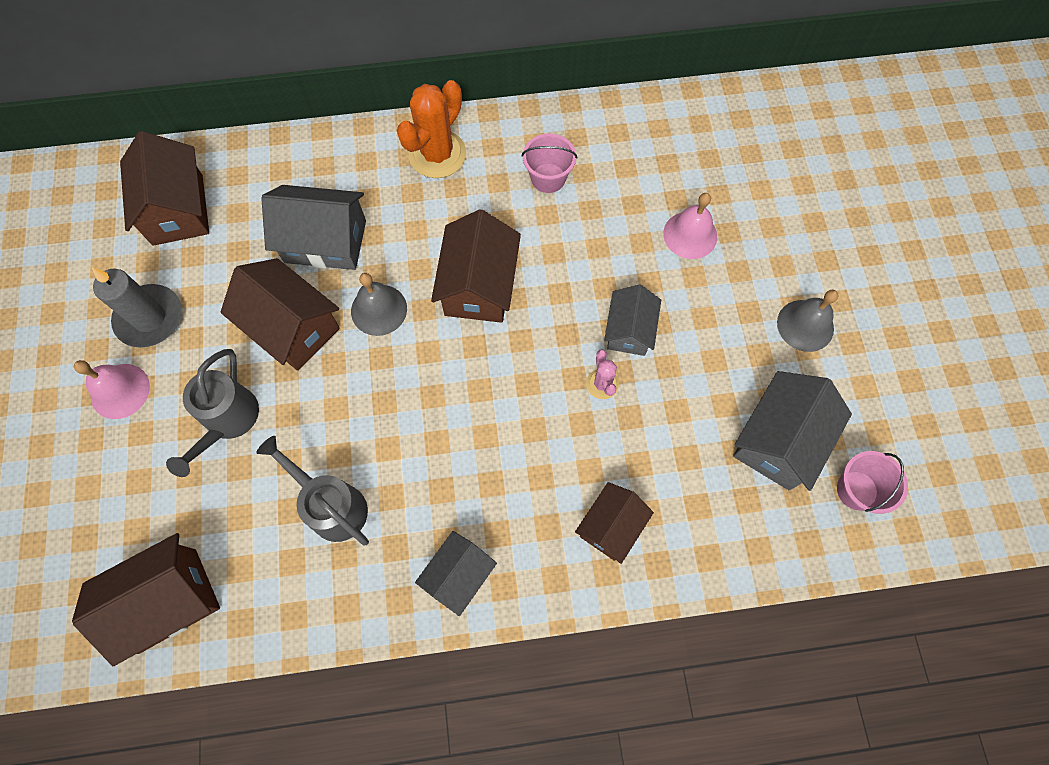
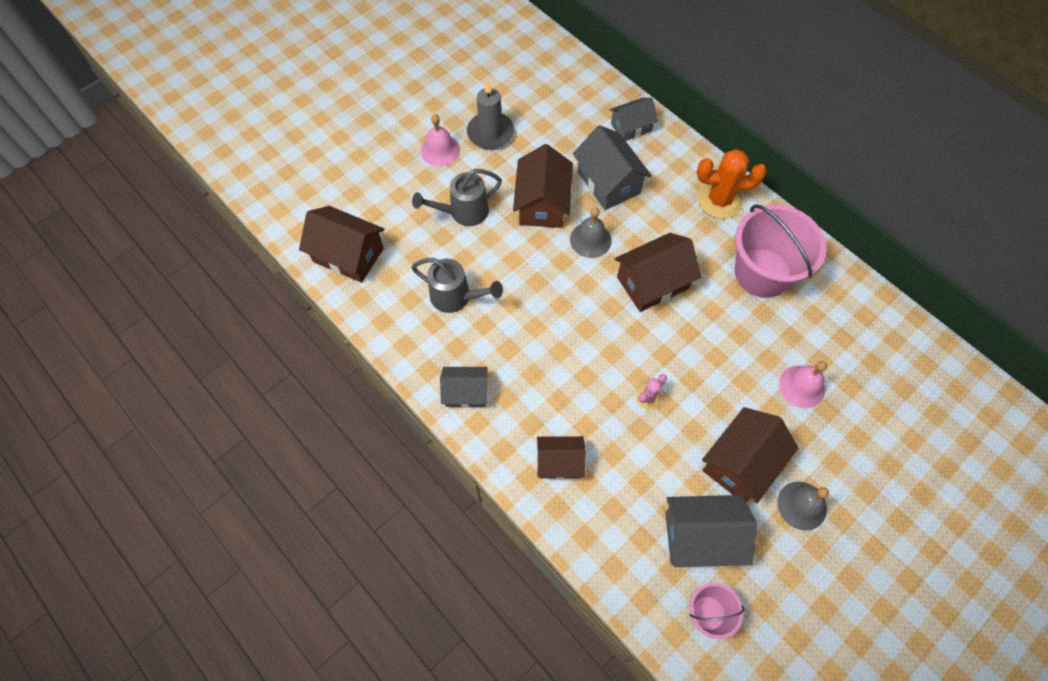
camera: 55 degrees right, 5 degrees down
brown house [120,131,209,246] -> brown house moved to [702,407,798,503]
grey watering can [256,436,369,546] -> grey watering can turned 105 degrees clockwise [411,258,503,313]
pink bucket [522,133,577,193] -> pink bucket [735,204,826,298], size x1.99
grey house [604,285,661,356] -> grey house moved to [609,98,658,141]

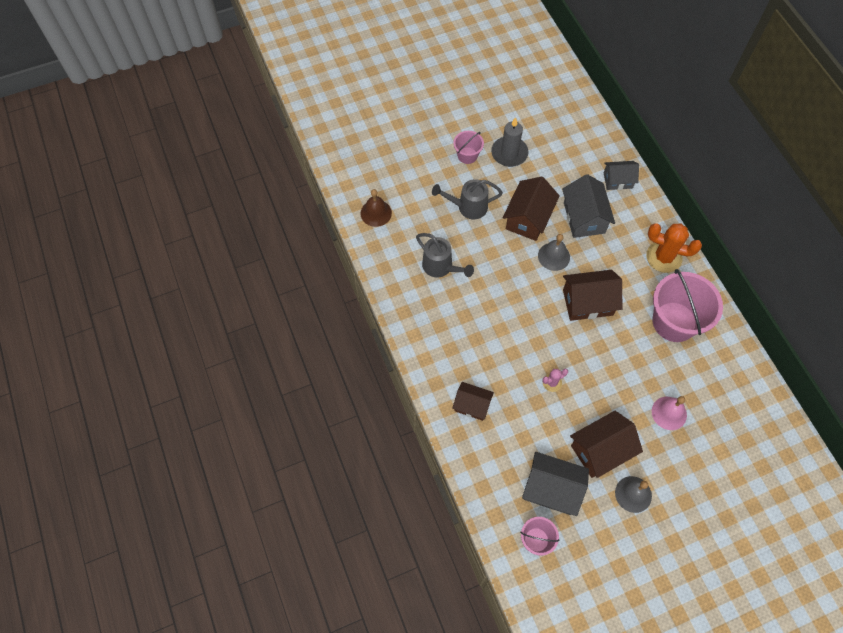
camera: 20 degrees right, 0 degrees up
brown house [299,206,385,283] -> brown bell [360,189,392,227]
pink bell [421,114,460,166] -> pink bucket [453,131,484,164]
grey house [440,367,487,408] -> none

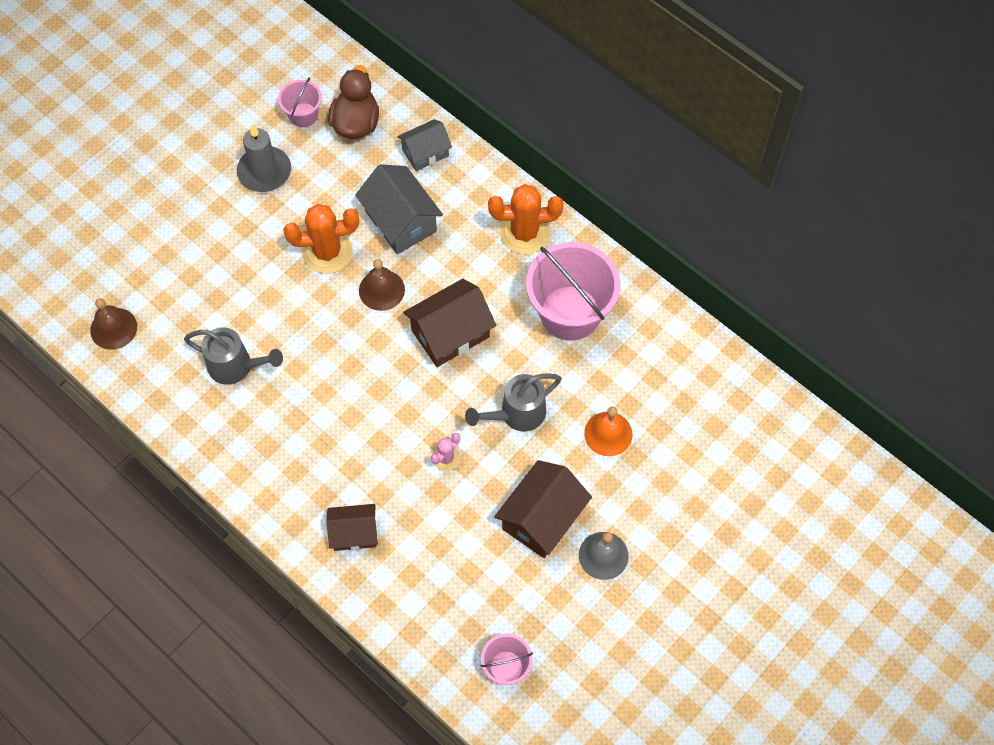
camera: 25 degrees left, 0 degrees up
grey watering can [432,179,503,219] -> grey watering can moved to [465,373,562,431]
pink bucket [453,131,484,164] -> pink bucket moved to [278,77,322,127]
brown house [503,177,560,241] -> orange cactus [284,204,359,274]
grey house [522,452,589,516] -> none
grey bell [538,234,570,271] -> brown bell [359,259,405,311]
pink bell [652,396,687,430] -> orange bell [584,406,632,456]
none -> brown duck [328,65,379,139]

